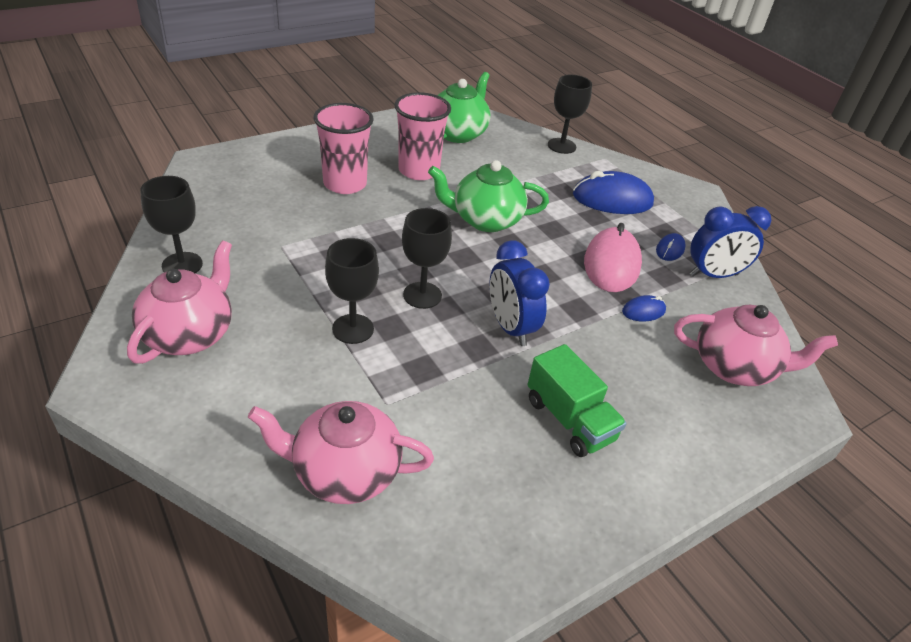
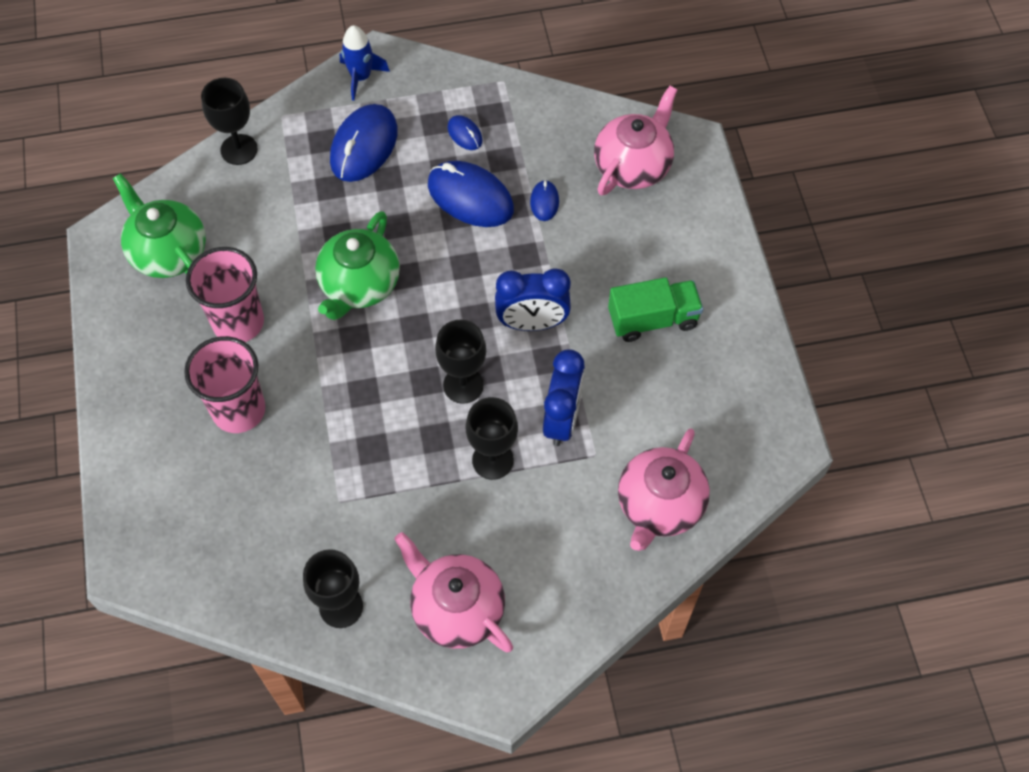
camera: 65 degrees left, 20 degrees up
pink mouse [584,223,642,292] -> blue mouse [428,161,514,227]
blue clock [690,206,772,278] -> blue clock moved to [543,349,585,446]
none -> blue rocket [340,25,390,101]

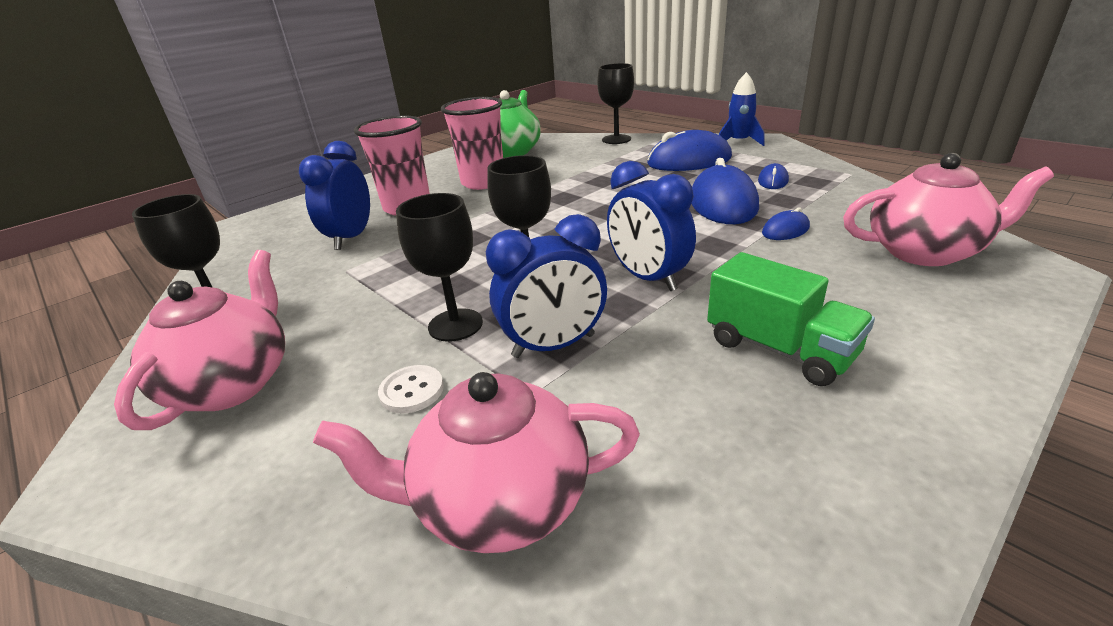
camera: 60 degrees right, 30 degrees down
green teapot [315,211,400,320] -> none
none -> blue clock [299,141,370,250]
none -> white button [378,365,444,413]

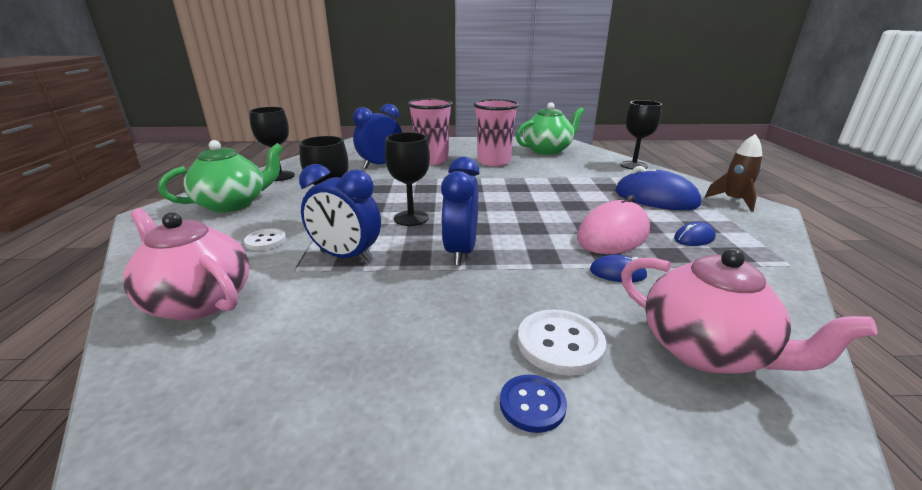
camera: 40 degrees right, 5 degrees down
pink teapot [114,250,285,430] -> green teapot [158,140,284,213]
blue mouse [691,158,759,224] -> pink mouse [577,195,650,254]
green truck [707,252,875,386] -> none
blue rocket [719,72,764,146] -> brown rocket [705,134,762,212]
none -> blue button [500,375,567,433]
none -> white button [518,310,606,375]

